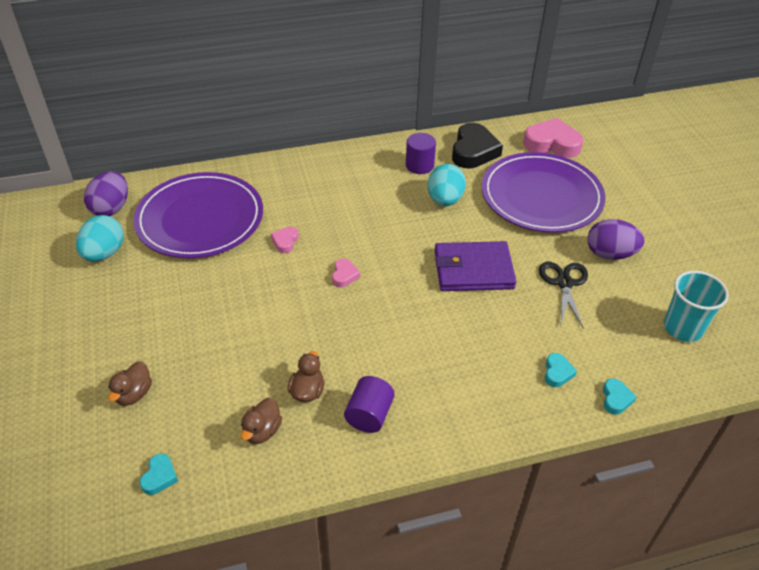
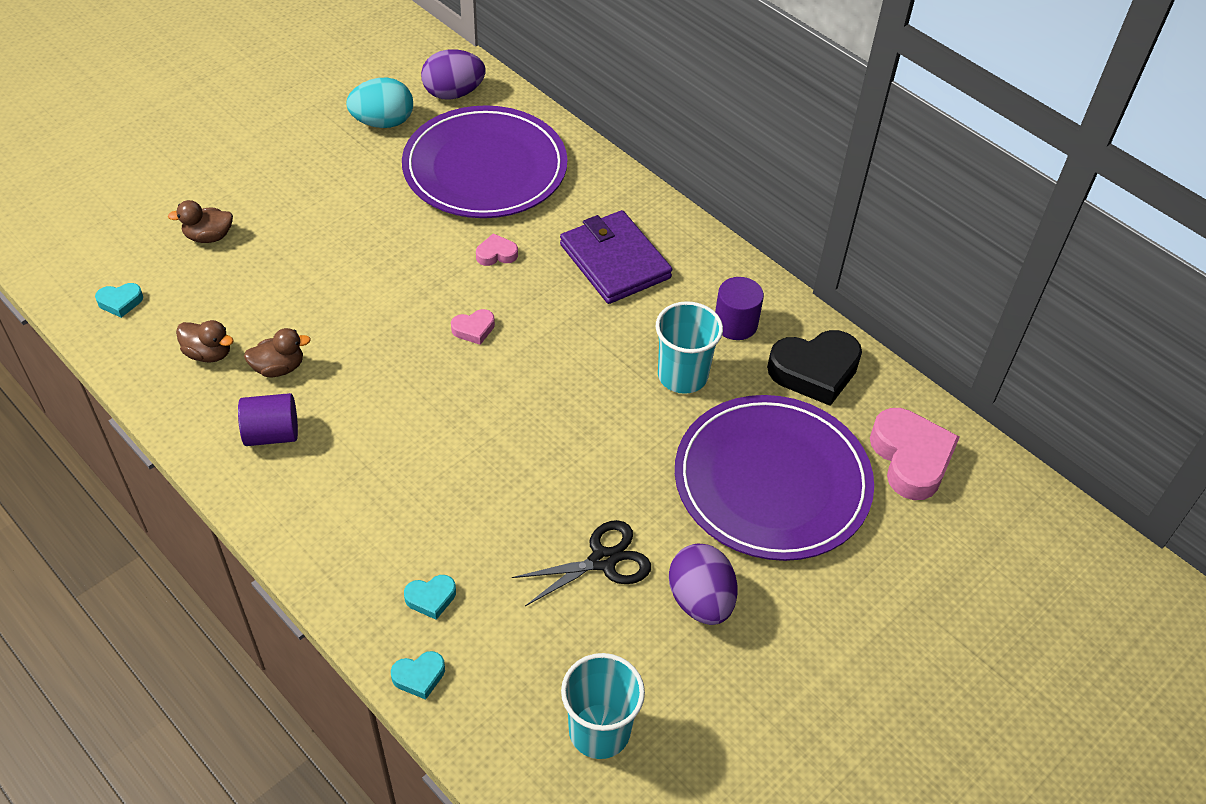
camera: 60 degrees right, 5 degrees up
brown duck [241,398,282,444] -> brown duck turned 150 degrees counterclockwise [176,320,234,363]
turquoise egg [428,164,466,206] -> turquoise cup [656,301,723,394]
purple wallet [434,241,517,291] -> purple wallet moved to [560,210,672,304]

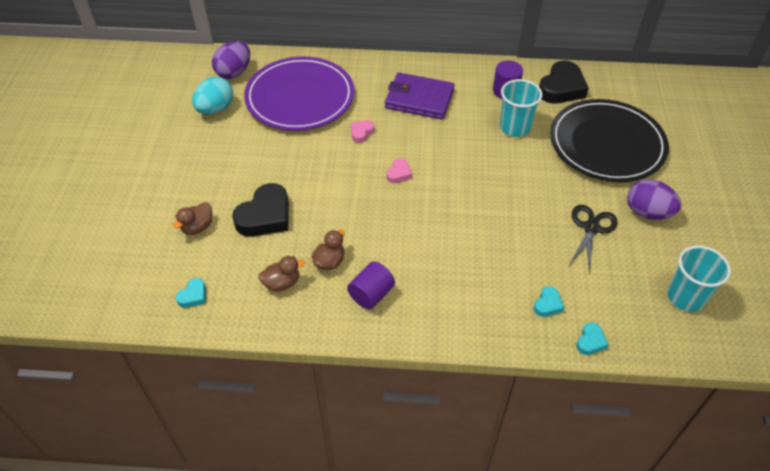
camera: 40 degrees left, 0 degrees up
purple plate [675,395,874,561] -> black plate [550,99,669,182]
pink heart [870,408,960,500] -> none
none -> black heart [232,183,289,237]

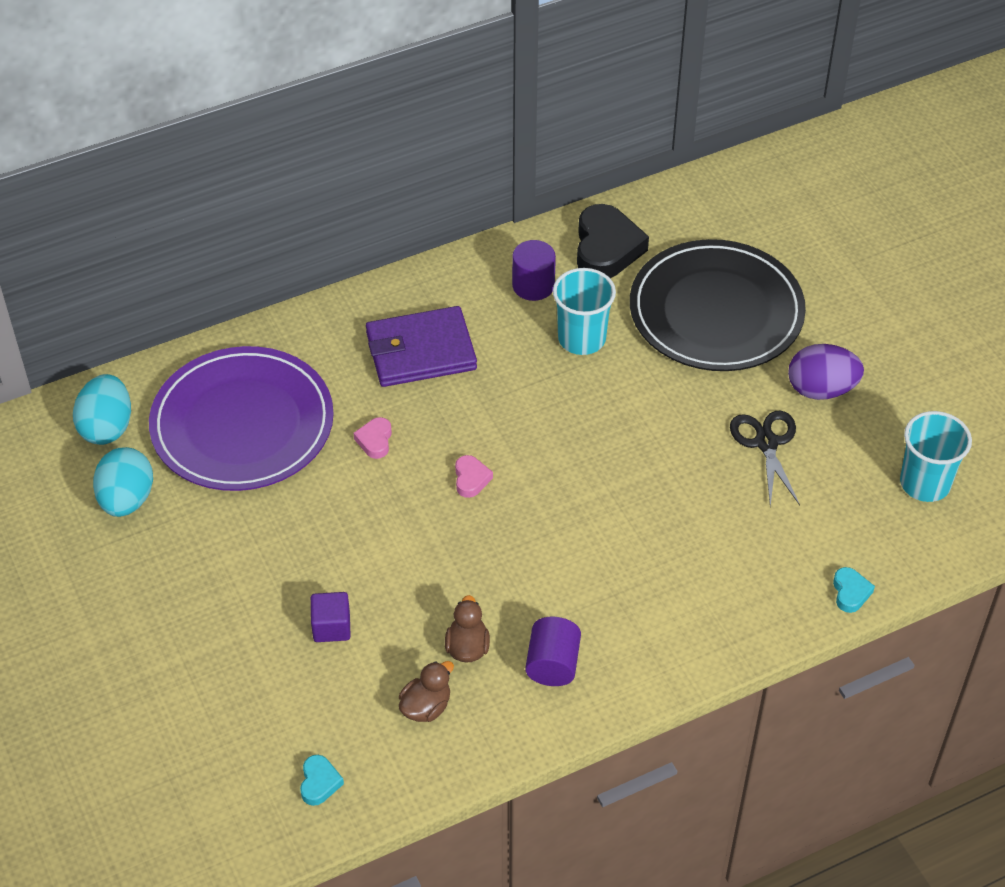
camera: 30 degrees left, 0 degrees up
brown duck [173,202,212,235] -> none
purple egg [212,41,250,79] -> turquoise egg [73,374,131,445]
black heart [232,183,289,237] -> purple cube [311,592,351,642]
turquoise heart [534,286,564,317] -> none

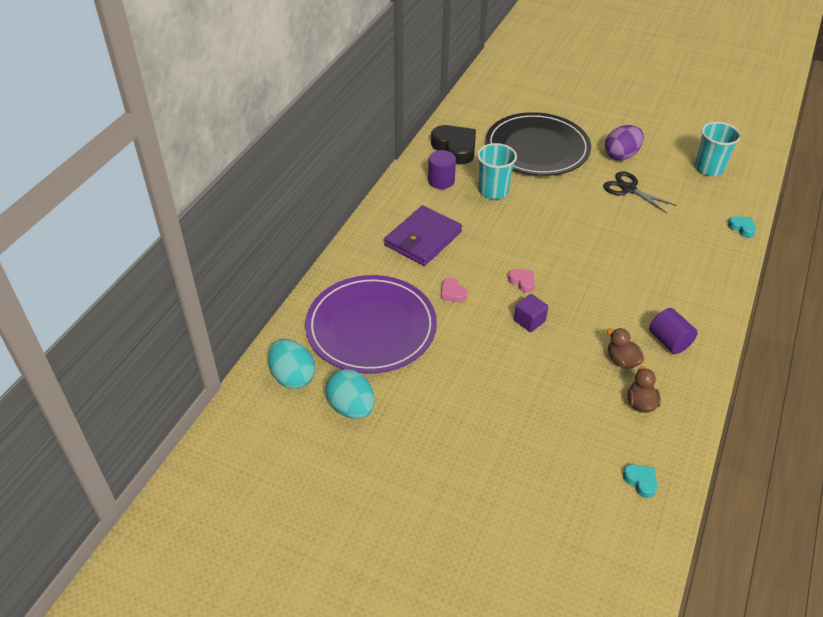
camera: 40 degrees left, 5 degrees down
purple cube [311,592,351,642] -> purple cube moved to [514,294,548,332]

